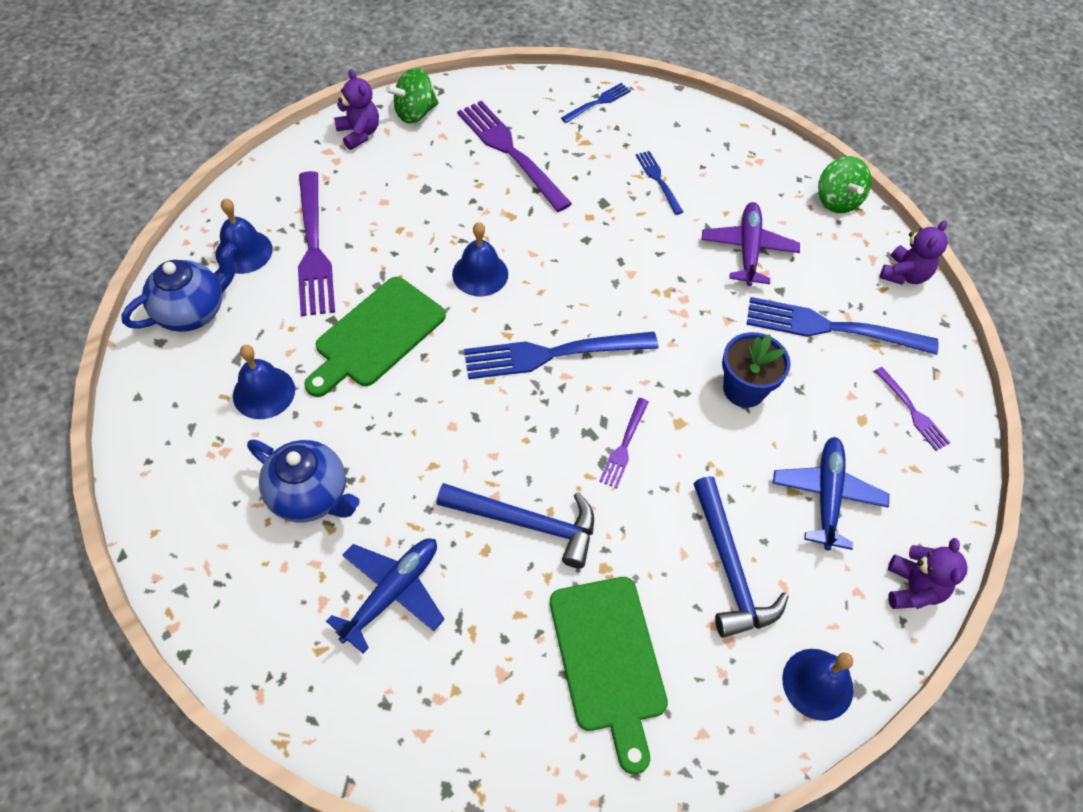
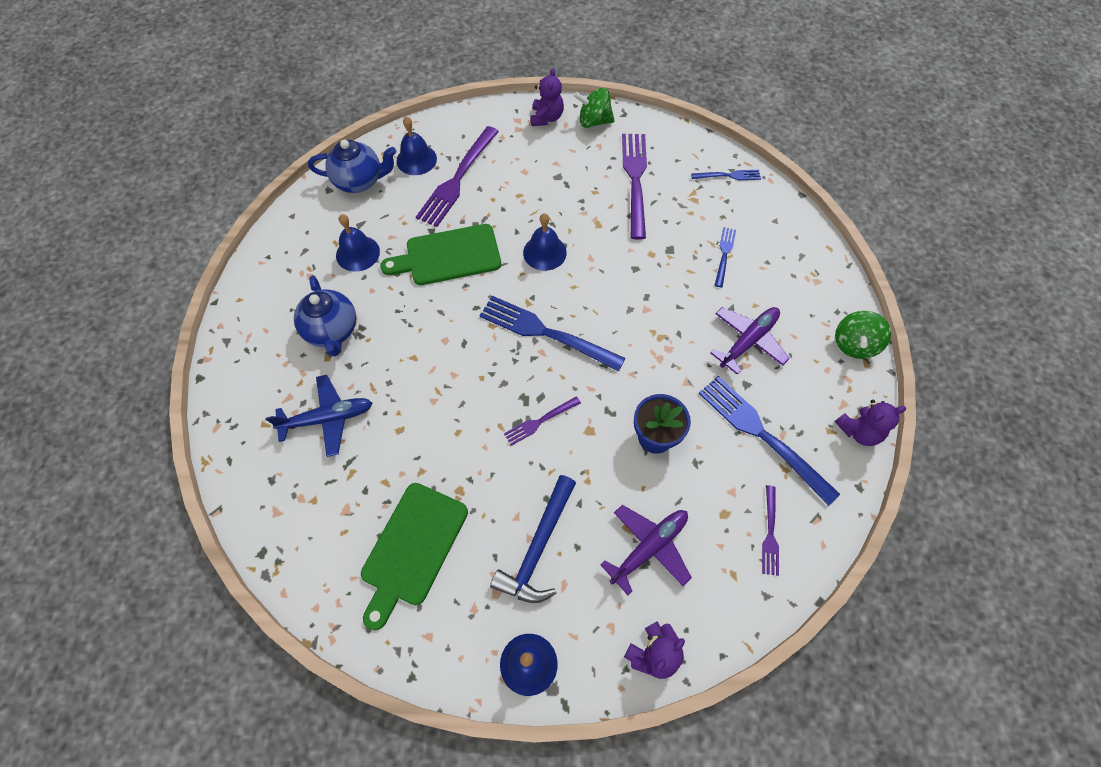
camera: 40 degrees right, 5 degrees up
blue hammer [437,483,594,568] -> none
blue plane [773,437,889,551] -> purple plane [600,505,692,595]

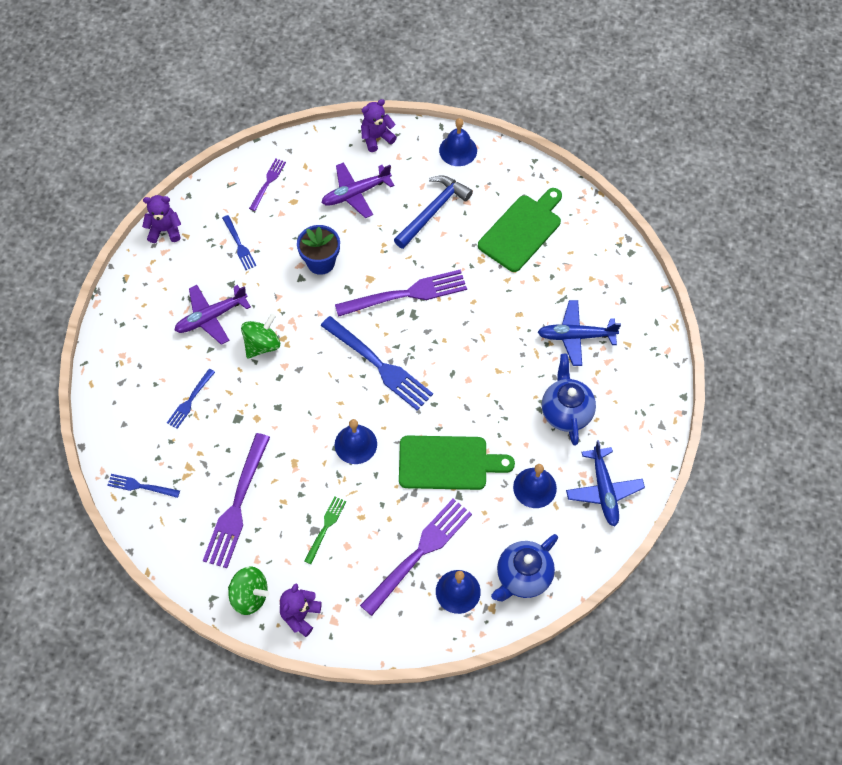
camera: 165 degrees left, 0 degrees up
blue teapot [308,140,396,193] -> blue teapot turned 60 degrees counterclockwise [491,534,558,601]
purple fork [504,396,581,446] -> purple fork [335,270,467,317], size x1.95
blue fork [699,376,840,506] -> blue fork [222,215,256,270], size x0.51
green spinning top [835,311,891,359] -> green spinning top moved to [241,313,280,358]
none -> green fork [304,496,346,564]
none -> blue plane [566,440,645,527]

